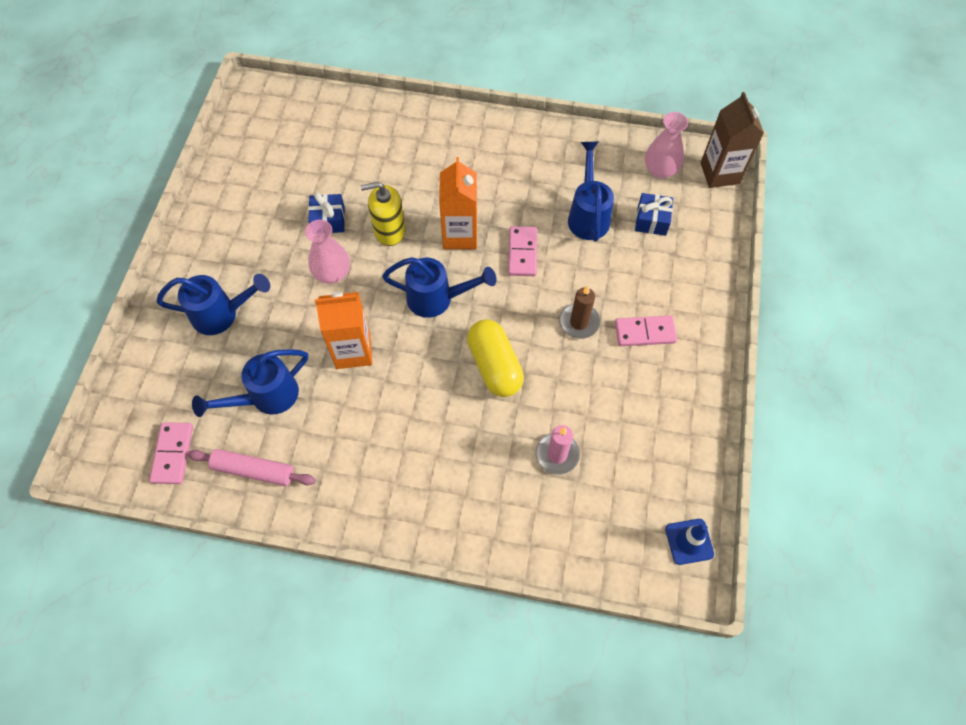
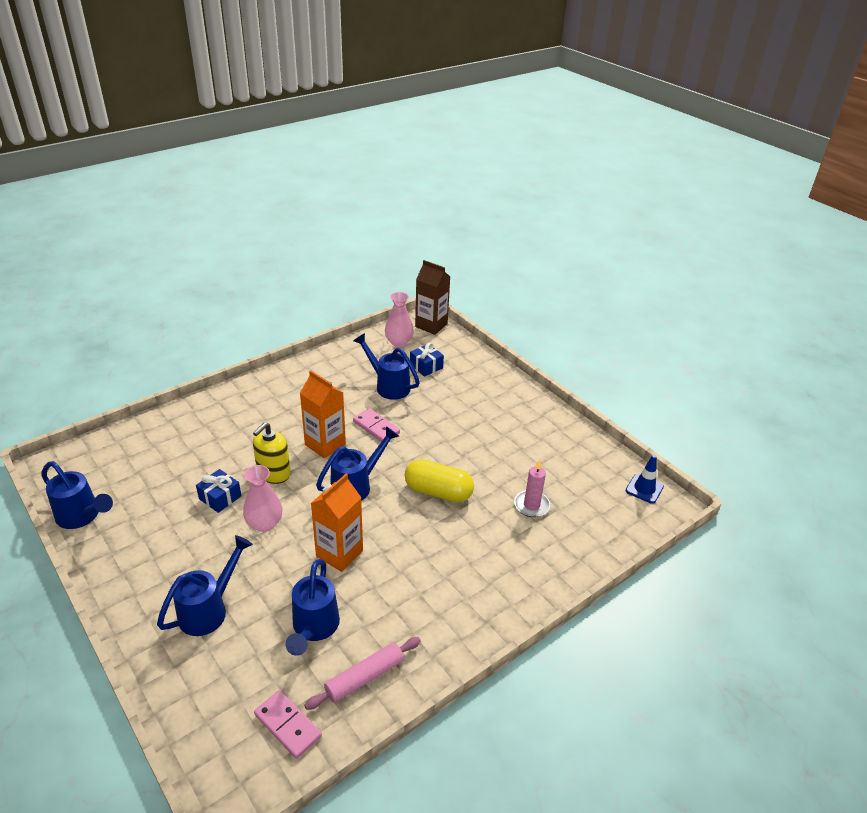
camera: 50 degrees left, 25 degrees down
brown candle [559,286,600,339] -> none
pink domino [615,316,677,346] -> none
none -> blue watering can [42,461,113,529]

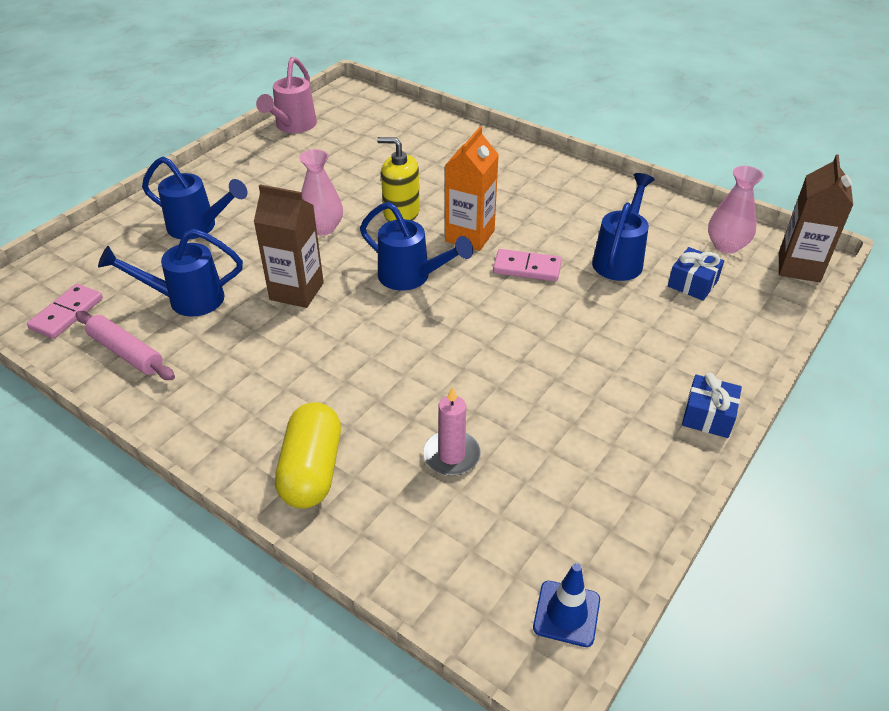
camera: 75 degrees right, 5 degrees up
blue watering can [42,461,113,529] -> pink watering can [256,57,317,133]
blue gift [196,469,241,513] -> blue gift moved to [682,372,742,438]
orange carton [311,474,363,572] -> brown carton [254,185,324,308]
pink domino [353,408,400,442] -> pink domino turned 75 degrees clockwise [493,249,562,281]
yellow capsule [405,459,474,502] -> yellow capsule moved to [275,402,341,509]

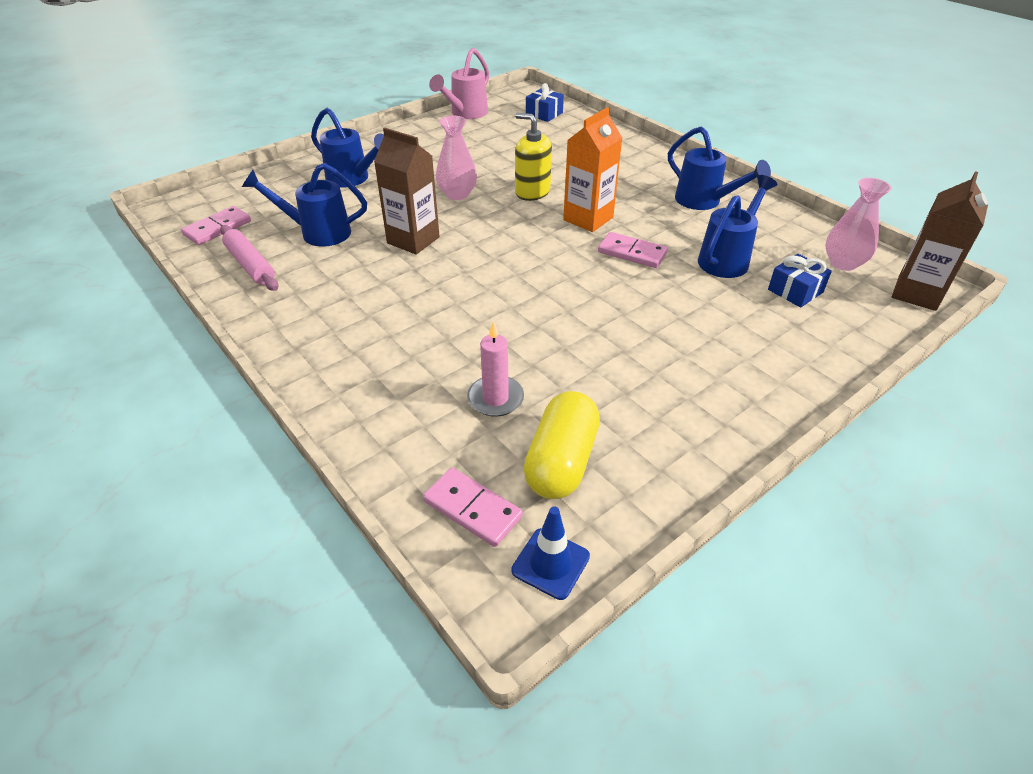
camera: 15 degrees right, 0 degrees up
yellow capsule [275,402,341,509] -> yellow capsule moved to [524,391,600,499]
blue watering can [360,202,473,291] -> blue watering can moved to [668,126,771,210]
blue gift [682,372,742,438] -> blue gift moved to [526,83,564,122]
none -> pink domino [423,468,523,547]

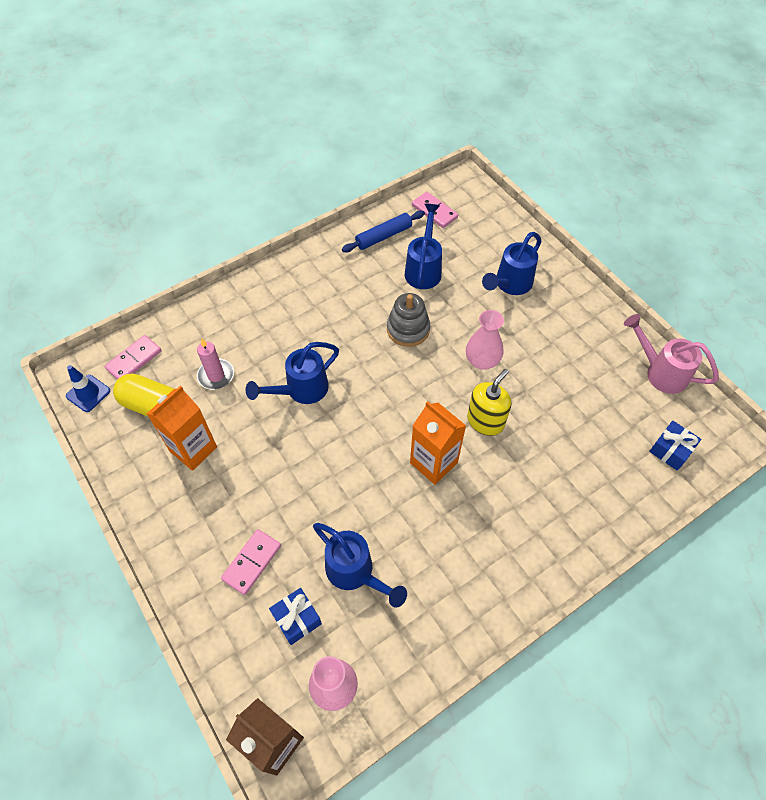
camera: 95 degrees right, 15 degrees up
pink rolling pin [220,225,278,291] -> blue rolling pin [342,211,425,252]
brown carton [374,128,440,255] -> grey stacking toy [387,293,430,347]
pink domino [598,232,668,268] -> pink domino moved to [221,529,281,595]
blue watering can [668,126,771,210] -> blue watering can moved to [246,342,339,404]
none -> orange carton [146,386,217,471]

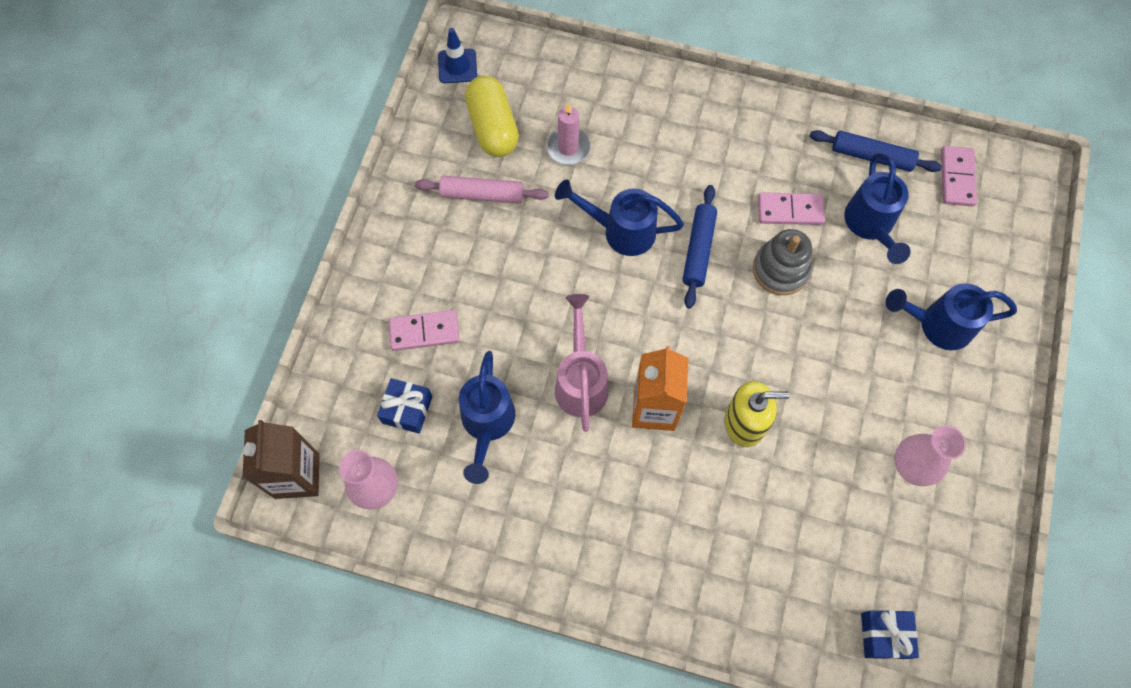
camera: 50 degrees right, 10 degrees up
pink domino [104,335,161,380] -> pink domino moved to [758,192,825,225]
orange carton [146,386,217,471] -> pink rolling pin [415,176,549,204]
blue watering can [405,204,442,289] -> blue watering can turned 120 degrees clockwise [844,153,911,264]
pink vase [466,310,504,370] -> pink vase moved to [894,425,966,486]
pink watering can [624,314,719,394] -> pink watering can moved to [555,294,609,432]
none -> blue rolling pin [682,185,717,308]

